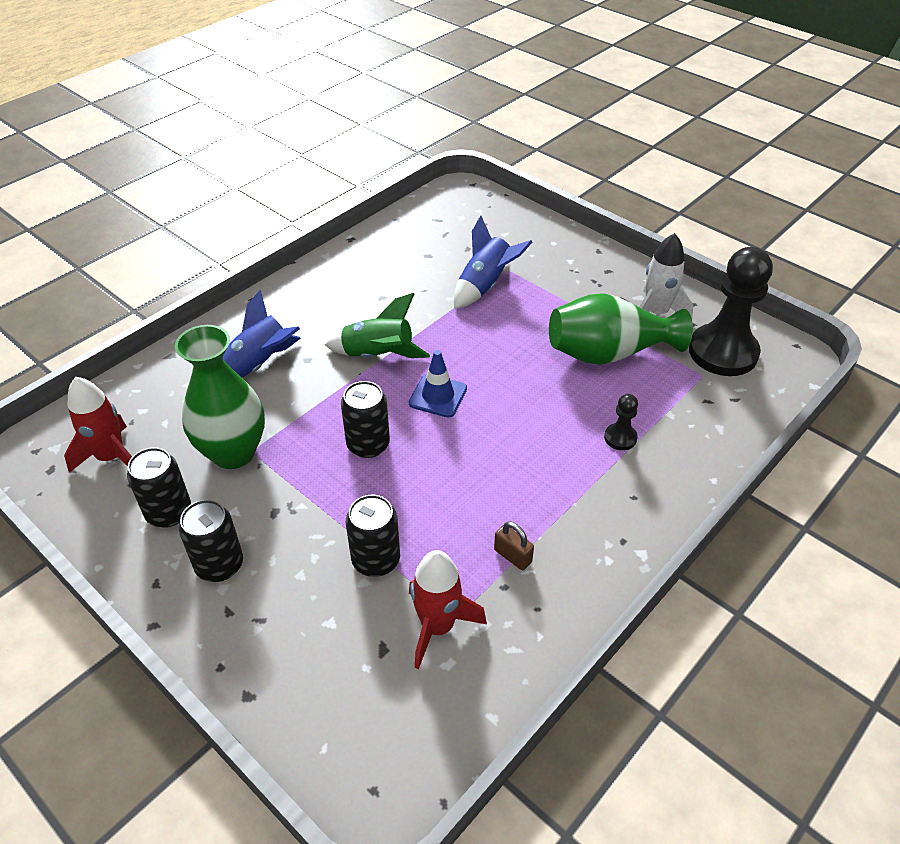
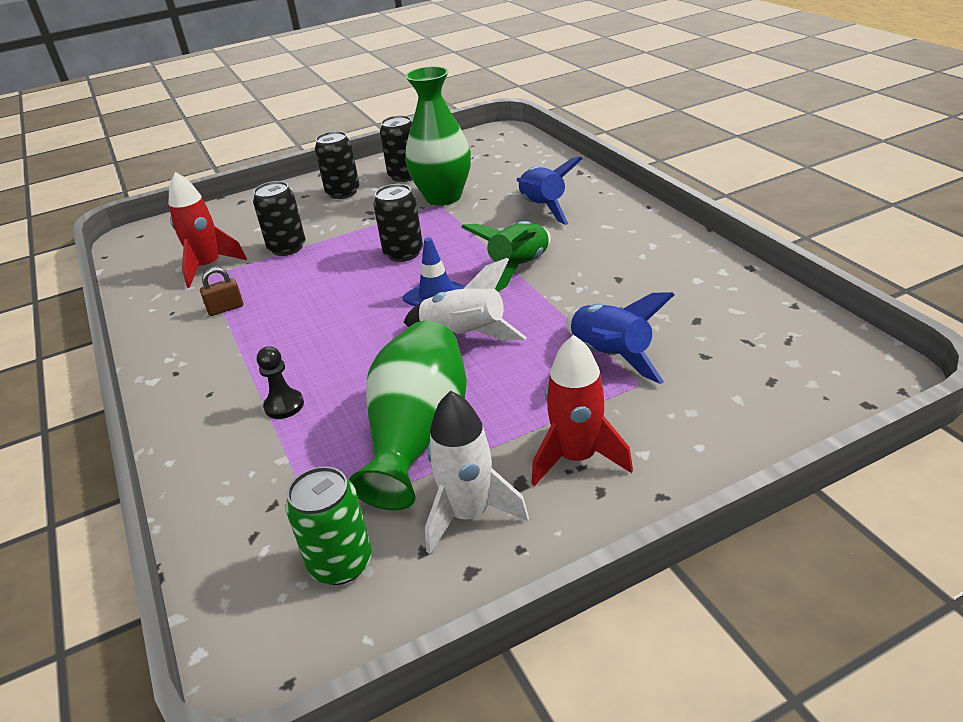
camera: 115 degrees right, 10 degrees down
red rocket [64,377,132,473] -> red rocket moved to [531,335,633,486]
black pawn [689,247,773,376] -> green can [285,466,372,585]
none -> white rocket [403,258,526,341]

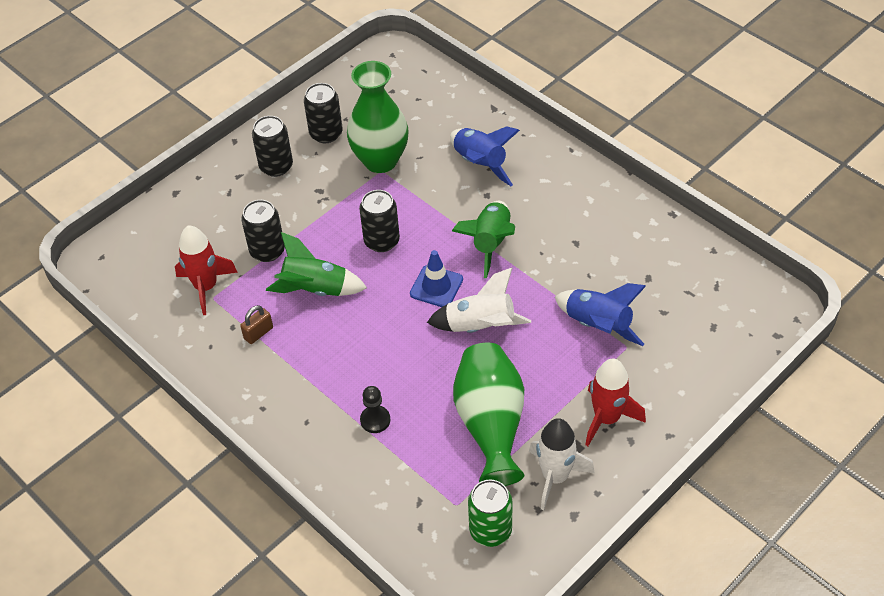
camera: 20 degrees left, 15 degrees up
none -> green rocket [266,232,367,296]

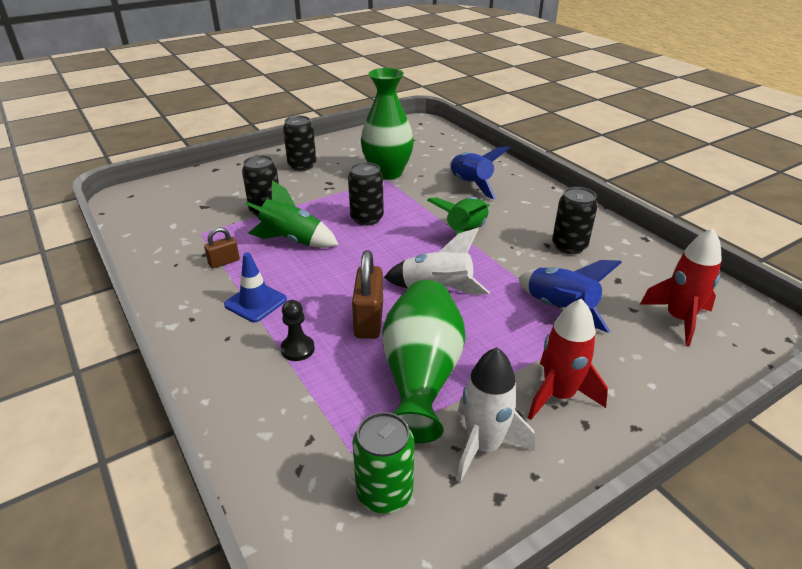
camera: 10 degrees right, 15 degrees down
red rocket [175,225,238,315] -> red rocket moved to [640,228,722,347]
black can [304,83,343,143] -> black can moved to [552,187,598,254]
blue traffic cone [410,250,463,307] -> blue traffic cone moved to [224,253,287,322]
none -> brown padlock [352,250,383,339]

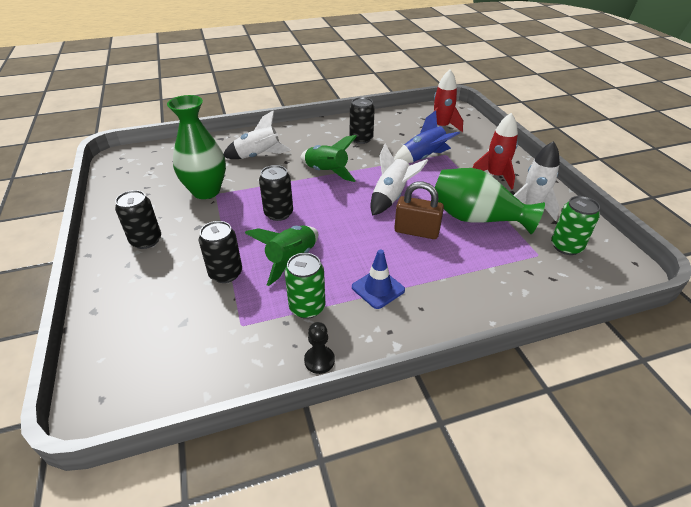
camera: 75 degrees left, 5 degrees up
brown padlock [204,227,240,268] -> green can [285,253,326,319]
black pawn [281,300,315,361] -> black pawn moved to [304,322,335,374]
blue rocket [449,146,510,200] -> white rocket [223,110,291,159]

